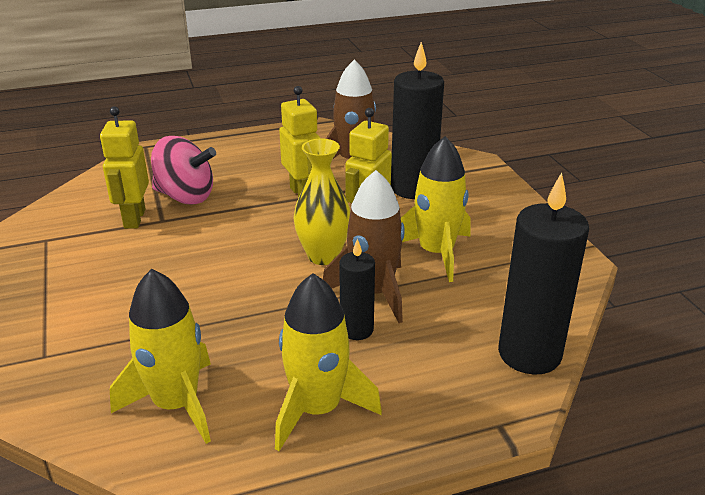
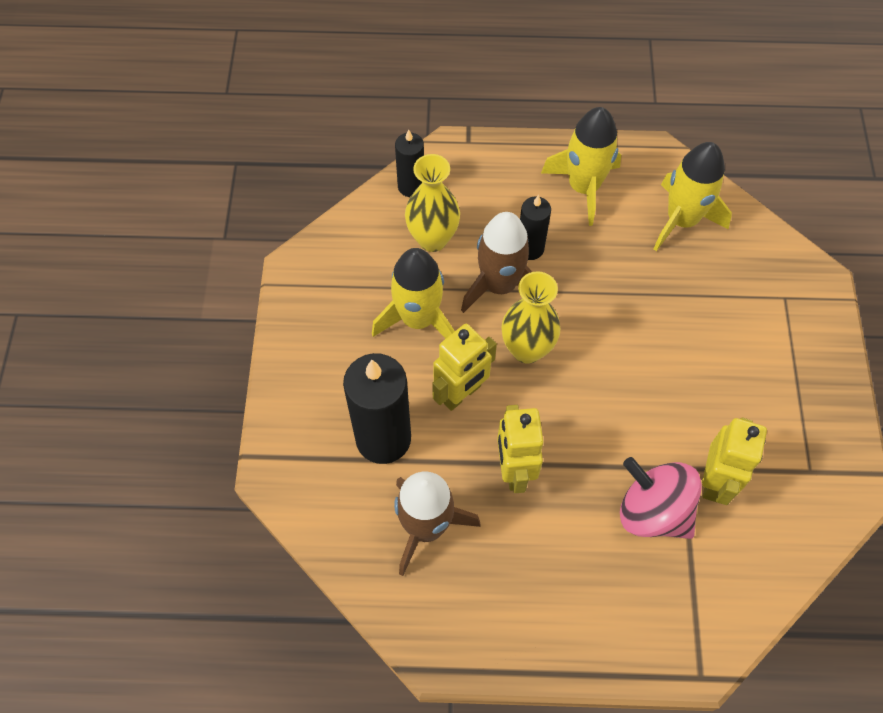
camera: 160 degrees left, 30 degrees up
black candle [498,172,589,375] -> black candle [395,129,424,197], size x0.56
none -> yellow vase [405,154,460,252]

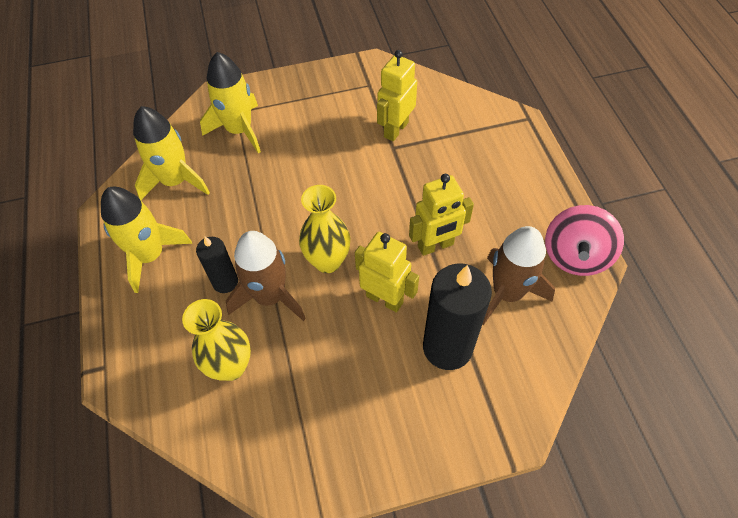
camera: 105 degrees left, 5 degrees down
yellow rocket [372,248,455,338] -> yellow rocket moved to [200,52,261,153]
black candle [395,129,424,197] -> none
pink spinning top [620,457,702,539] -> pink spinning top moved to [545,205,624,276]
yellow robot [702,418,767,505] -> yellow robot turned 60 degrees counterclockwise [377,50,417,141]

